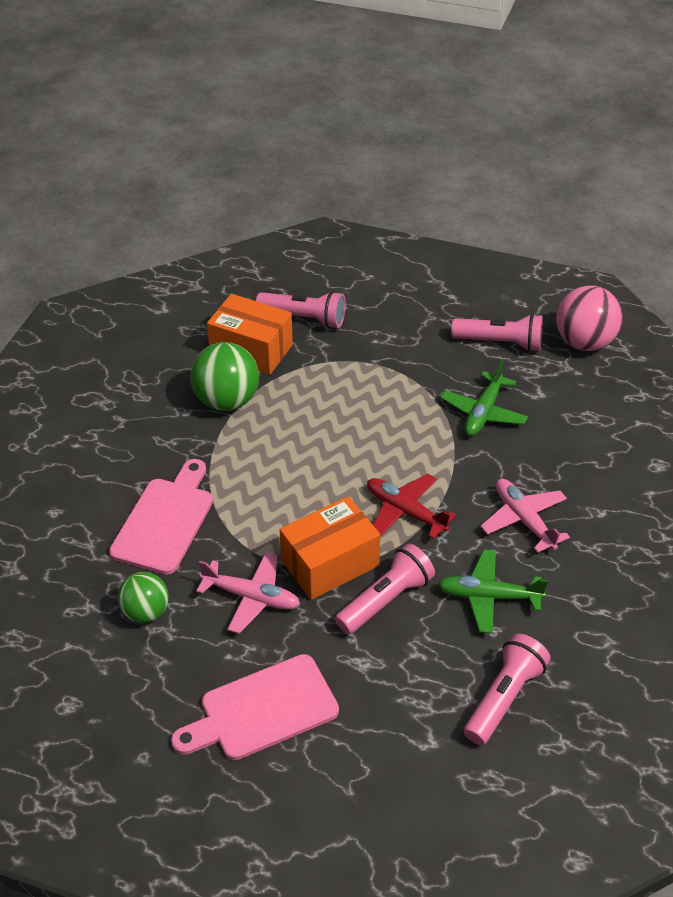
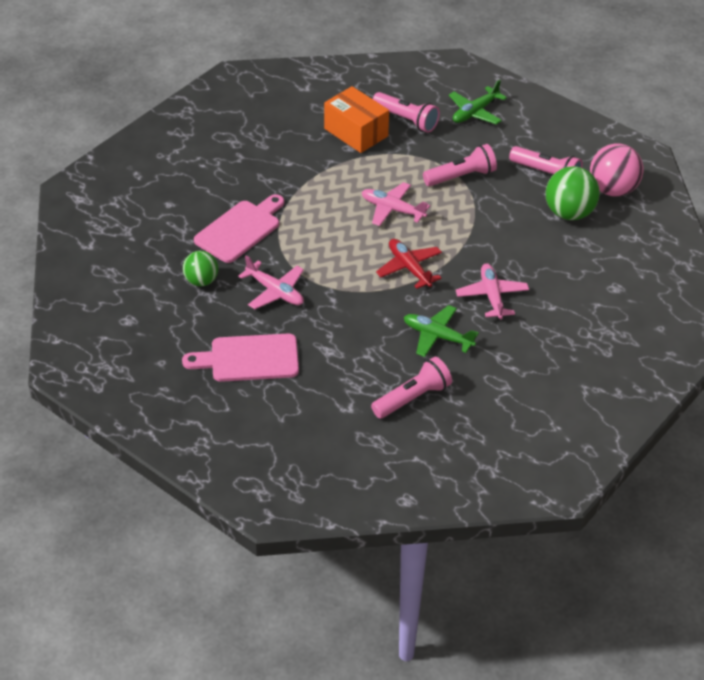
camera: 20 degrees right, 0 degrees up
green ball [190,342,259,411] -> green ball moved to [545,166,600,220]
orange box [280,496,380,600] -> none
pink flashlight [335,544,435,635] -> pink flashlight moved to [423,144,497,186]
green plane [441,361,528,436] -> green plane moved to [449,80,507,124]
none -> pink plane [362,182,430,226]

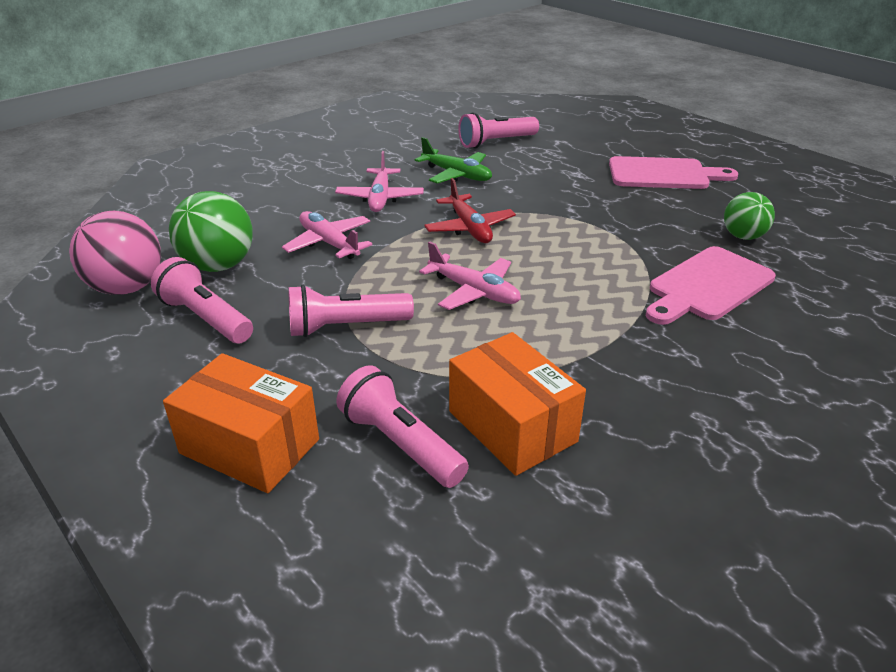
camera: 170 degrees left, 10 degrees down
pink plane [238,256,304,309] -> pink plane moved to [282,211,372,259]
green plane [449,80,507,124] -> orange box [163,353,319,493]

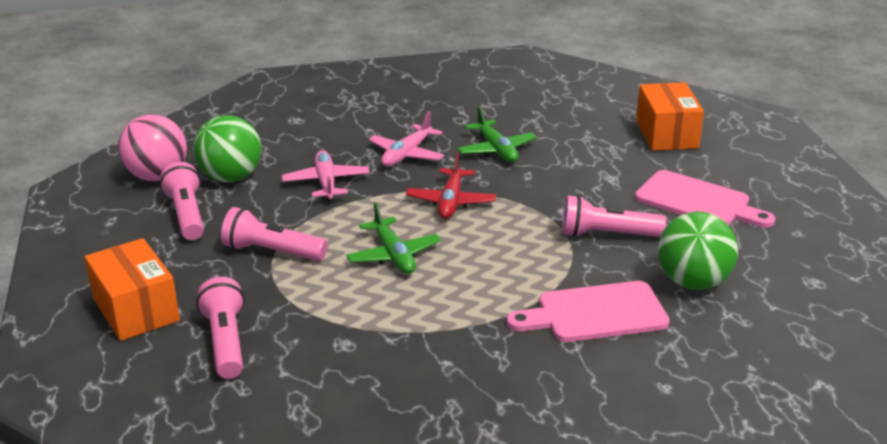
camera: 30 degrees right, 5 degrees down
pink plane [419,241,521,310] -> green plane [346,202,441,274]
orange box [449,332,586,476] -> orange box moved to [636,82,704,151]
pink flashlight [458,112,539,148] -> pink flashlight moved to [562,195,666,237]
green ball [724,192,775,240] -> green ball [658,212,738,290], size x1.57

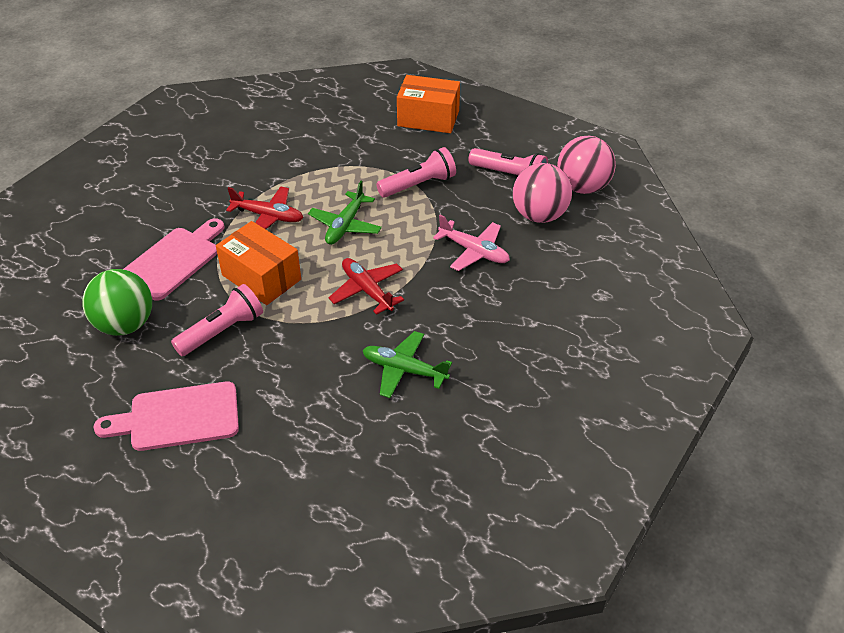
camera: 135 degrees right, 15 degrees up
green ball [193,115,262,182] -> pink ball [512,163,572,223]
pink flashlight [196,277,245,379] -> none
green plane [346,202,441,274] -> green plane turned 90 degrees counterclockwise [308,181,382,245]
pink plane [369,111,444,166] -> none
orange box [636,82,704,151] -> orange box moved to [216,221,301,305]
none -> red plane [226,186,303,229]

